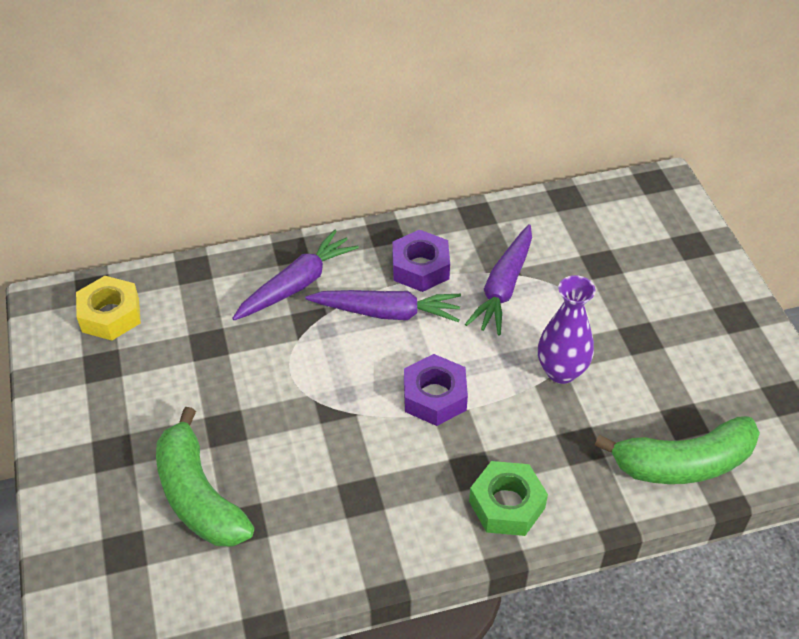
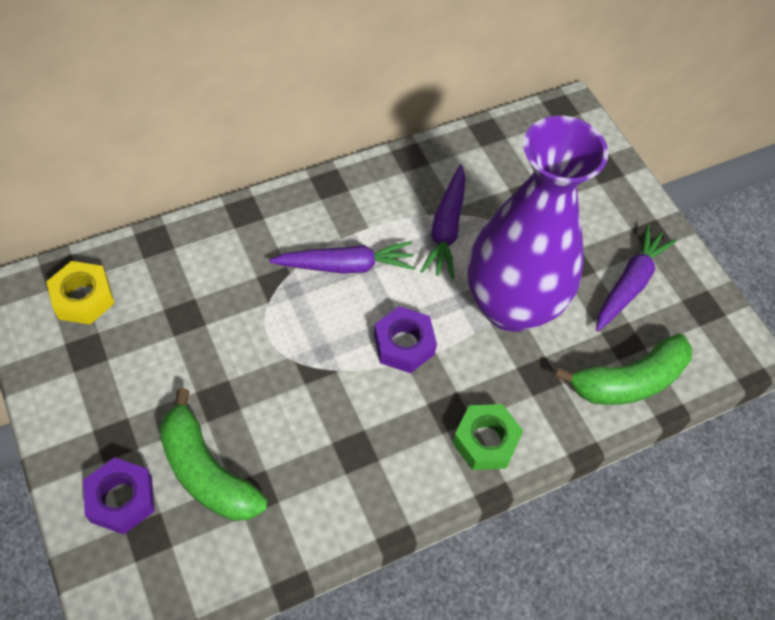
camera: 15 degrees left, 10 degrees up
purple carrot [232,230,359,320] -> purple carrot moved to [596,225,677,332]
purple nut [392,229,450,292] -> purple nut moved to [83,457,155,534]
purple vase [538,275,596,384] -> purple vase [467,116,608,332], size x2.17

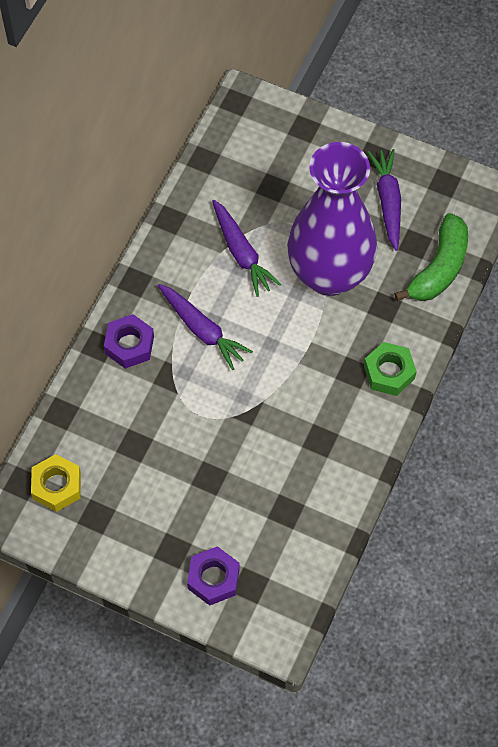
camera: 35 degrees left, 5 degrees up
green banana [160,388,267,521] -> none
purple carrot [269,241,415,274] -> purple carrot turned 90 degrees clockwise [158,284,253,370]
purple nut [374,306,437,373] -> purple nut moved to [104,314,154,368]

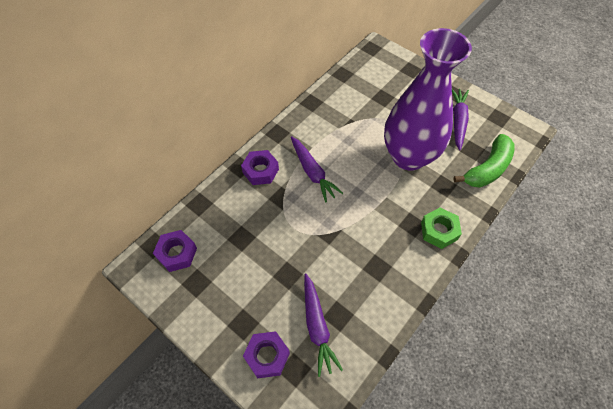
camera: 15 degrees right, 5 degrees down
yellow nut [31,454,81,512] -> purple nut [153,230,197,272]
purple carrot [212,200,281,297] -> purple carrot moved to [304,273,343,377]

